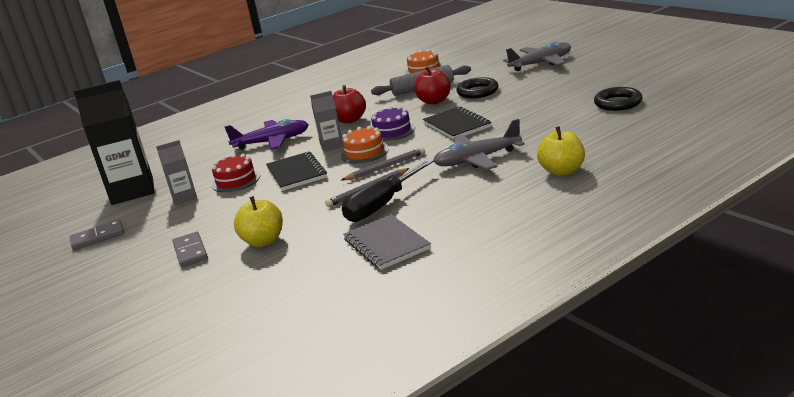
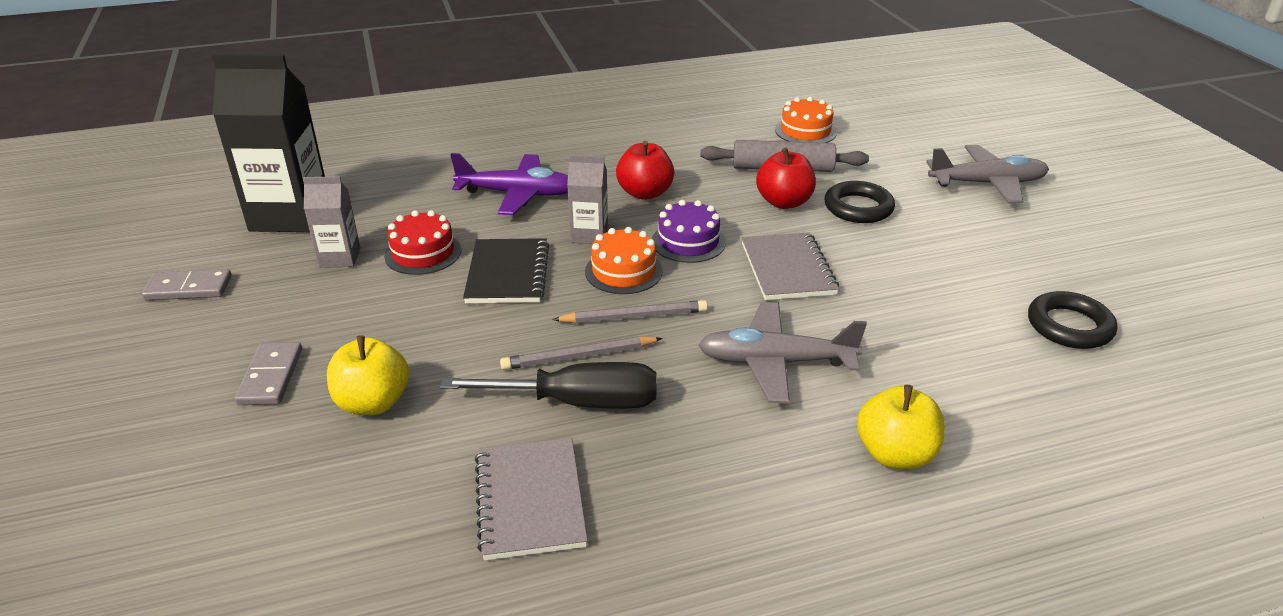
camera: 15 degrees right, 10 degrees up
black screwdriver [342,159,434,222] -> black screwdriver turned 150 degrees counterclockwise [440,362,657,409]
black notebook [423,106,492,140] -> grey notebook [742,232,839,300]

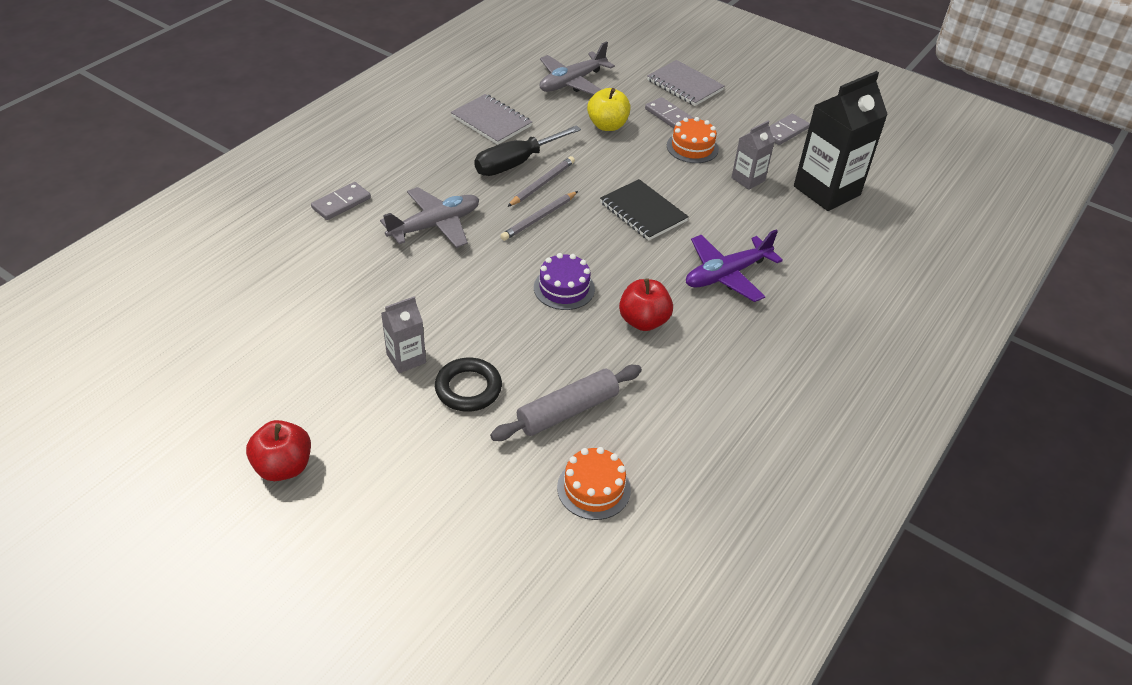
camera: 140 degrees right, 10 degrees up
red cake [384,210,462,275] -> none
grey carton [567,155,608,244] -> grey carton moved to [381,296,426,373]
orange cake [585,227,663,294] -> orange cake moved to [667,117,719,163]
grey notebook [742,232,839,300] -> grey notebook moved to [647,60,725,106]
red apple [756,148,816,209] -> red apple moved to [246,420,311,481]
yellow apple [857,385,945,469] -> grey domino [311,182,371,220]
grey plane [926,145,1049,204] -> grey plane moved to [540,41,615,95]
black ring [1028,291,1117,349] -> none

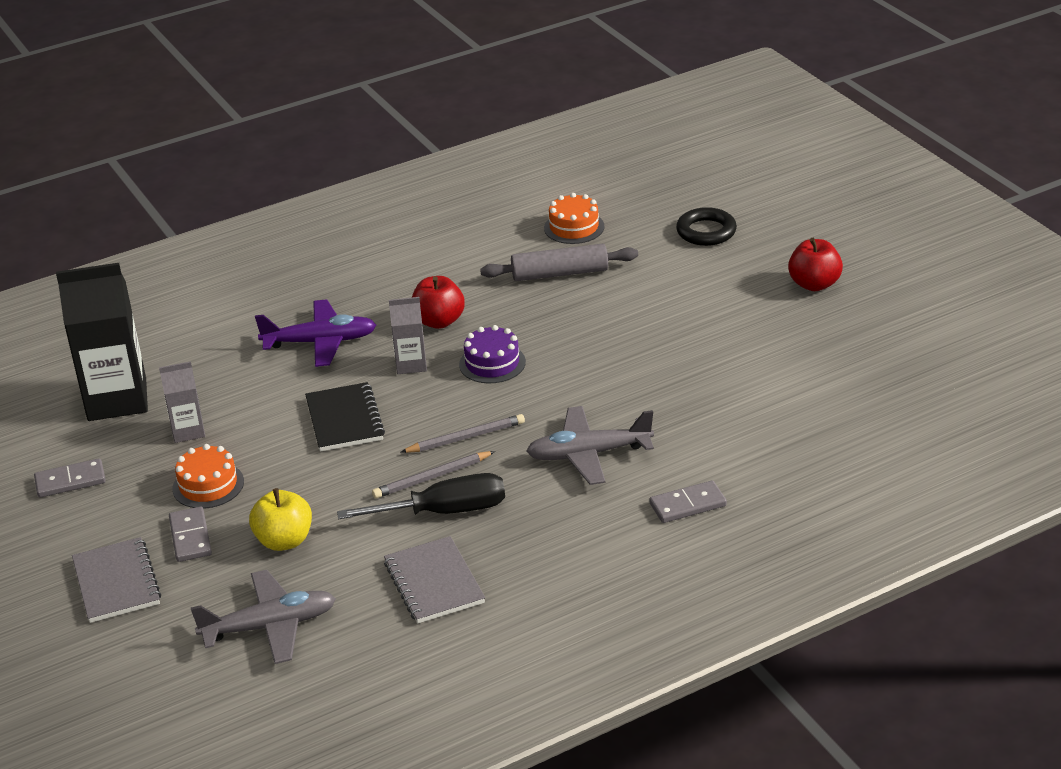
camera: 150 degrees left, 10 degrees down
grey carton [381,296,426,373] -> grey carton moved to [389,297,427,374]
black ring [435,358,502,412] -> black ring moved to [676,207,737,246]

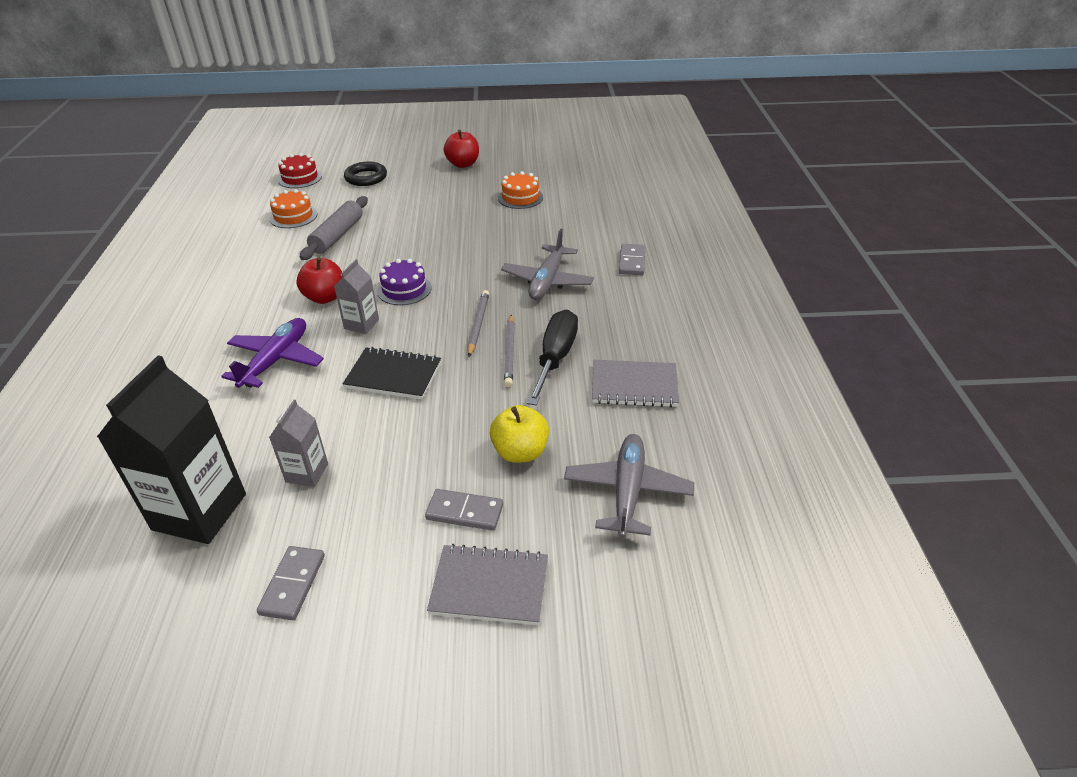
camera: 65 degrees left, 5 degrees up
orange cake [172,444,244,509] -> orange cake moved to [498,171,543,209]
none -> red cake [278,153,322,188]

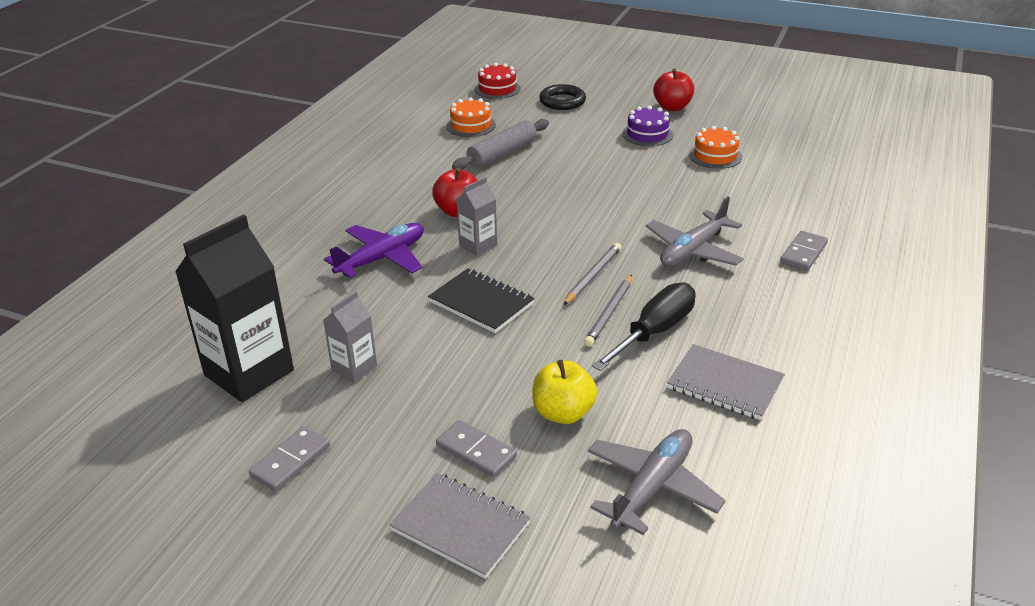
camera: 25 degrees right, 5 degrees down
purple cake [377,259,431,305] -> purple cake moved to [622,106,673,146]

